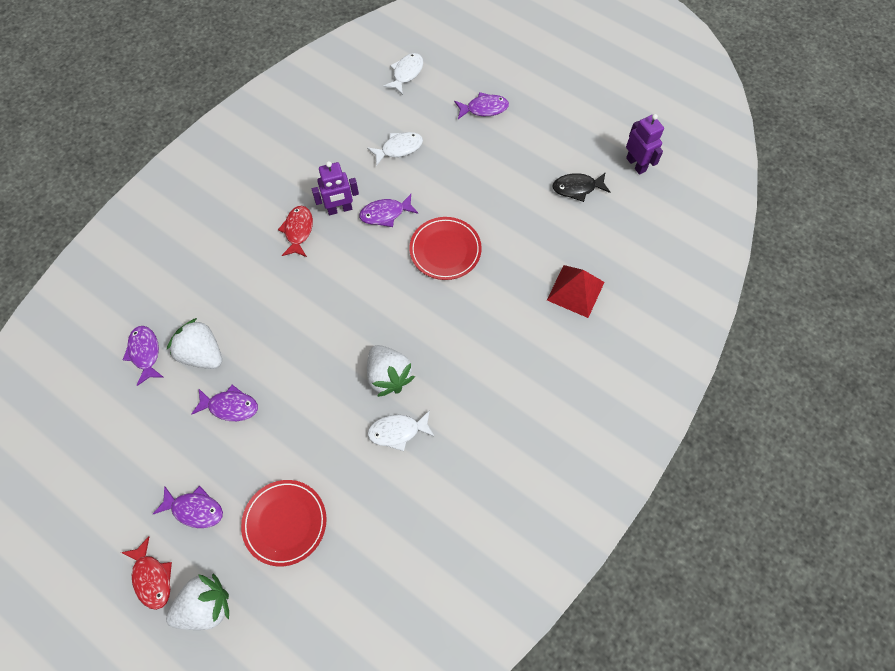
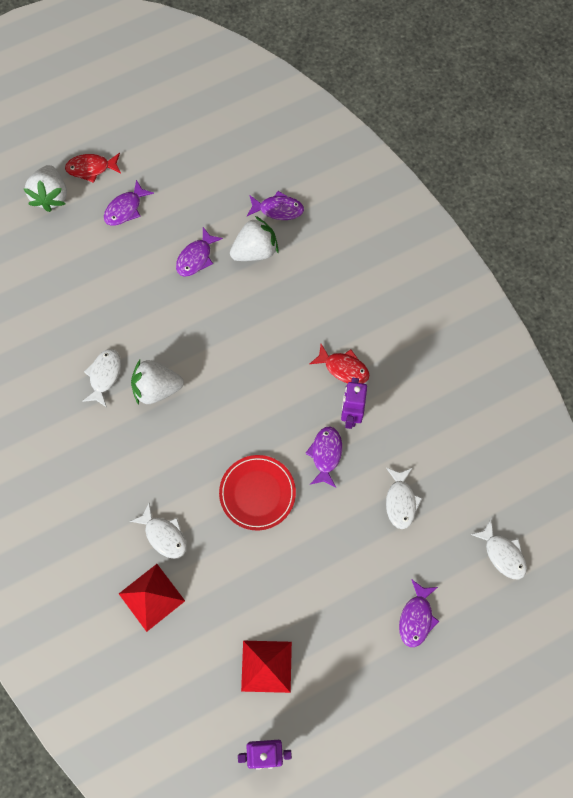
camera: 115 degrees right, 5 degrees up
red plate [241,480,327,567] -> none
black fish [553,173,610,202] -> red pyramid [241,641,292,693]
none -> white fish [130,503,186,559]

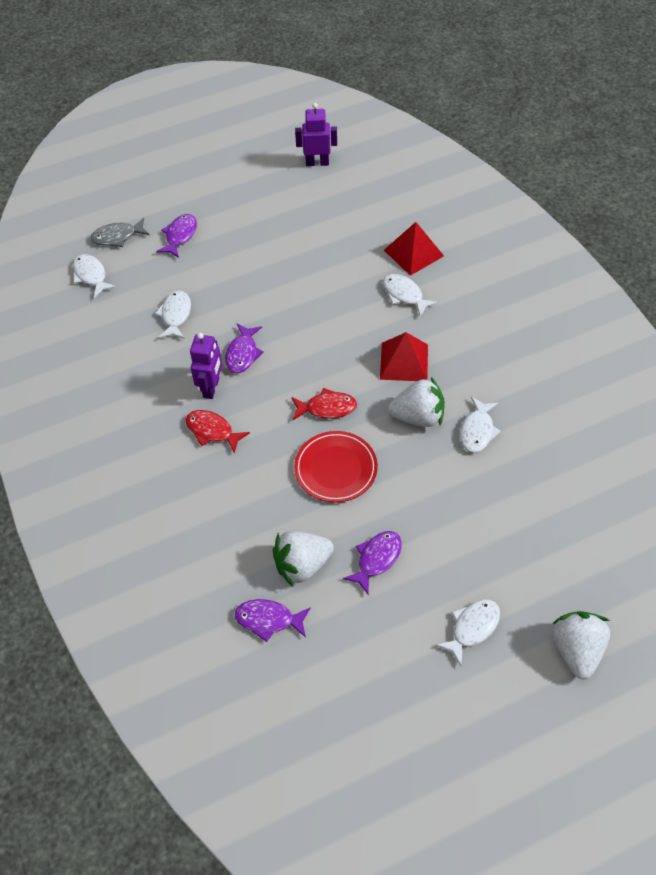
camera: 175 degrees left, 15 degrees down
red fish [65,153,121,183] -> red fish moved to [291,388,357,420]
purple fish [104,180,154,226] -> white fish [435,599,500,666]
red plate [219,455,296,530] -> red plate moved to [294,431,378,503]
red pyramid [241,641,292,693] -> red pyramid moved to [380,332,428,381]
none -> grey fish [91,218,149,247]

